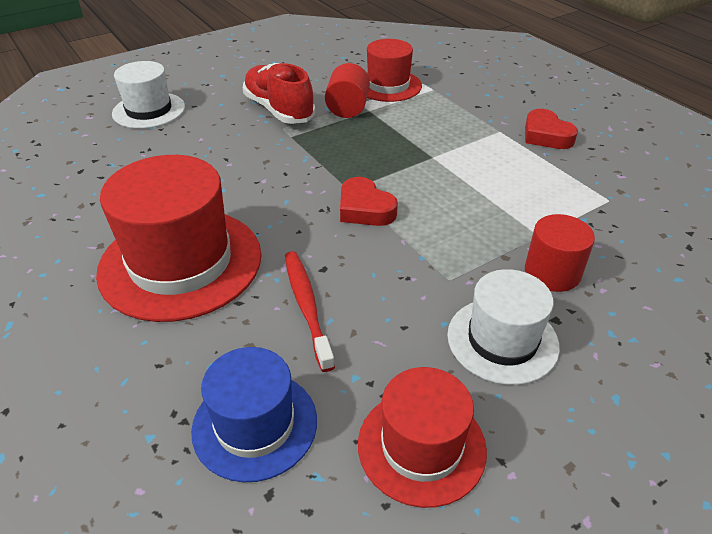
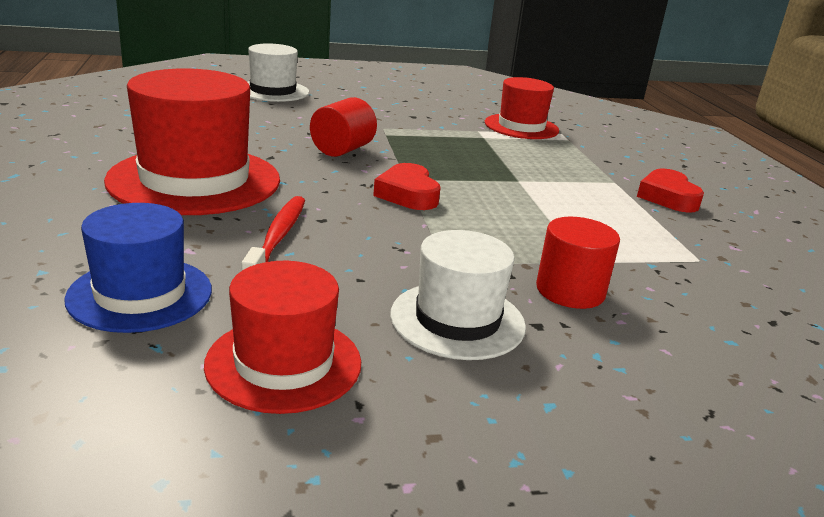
camera: 20 degrees right, 15 degrees down
red shoe [243,63,315,124] -> none
red cylinder [325,63,370,118] -> red cylinder moved to [310,97,377,157]

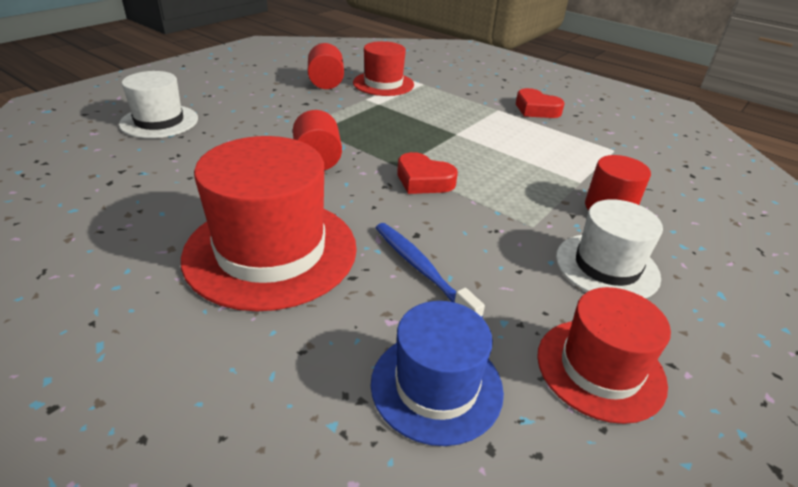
camera: 40 degrees left, 10 degrees up
red toothbrush [242,196,305,270] -> blue toothbrush [376,223,485,317]
none -> red cylinder [308,43,344,89]

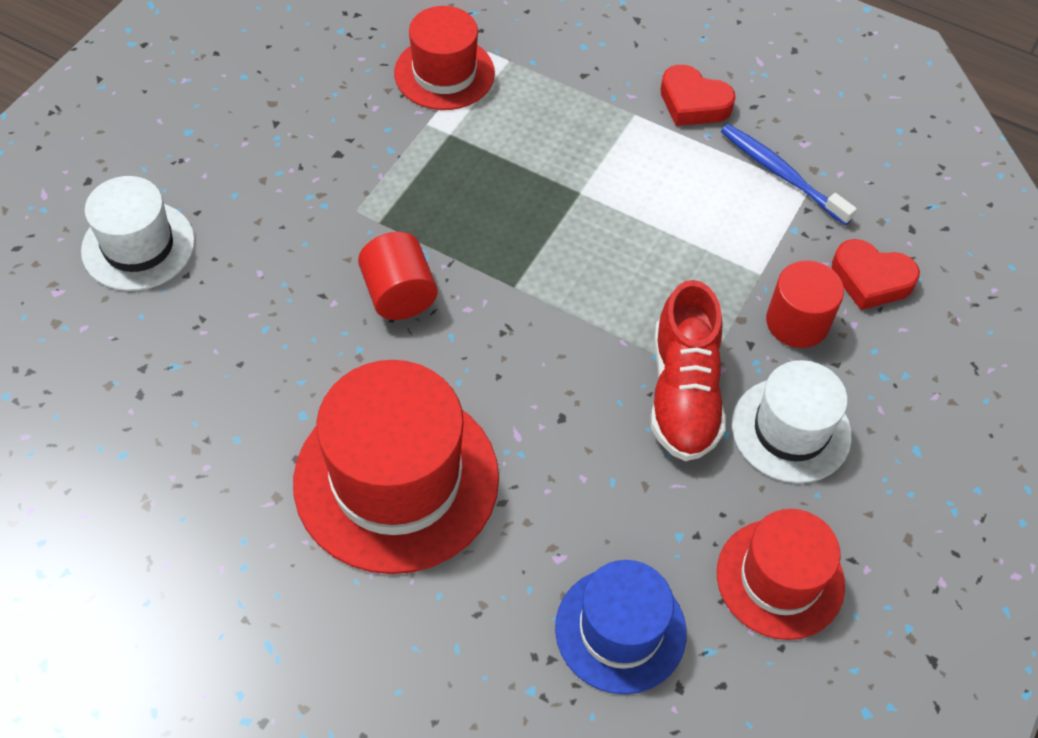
camera: 10 degrees left, 20 degrees up
red cylinder [308,43,344,89] -> none
blue toothbrush [376,223,485,317] -> blue toothbrush moved to [721,124,857,225]
red heart [397,152,458,194] -> red heart moved to [832,239,920,310]
none -> red shoe [651,280,726,461]

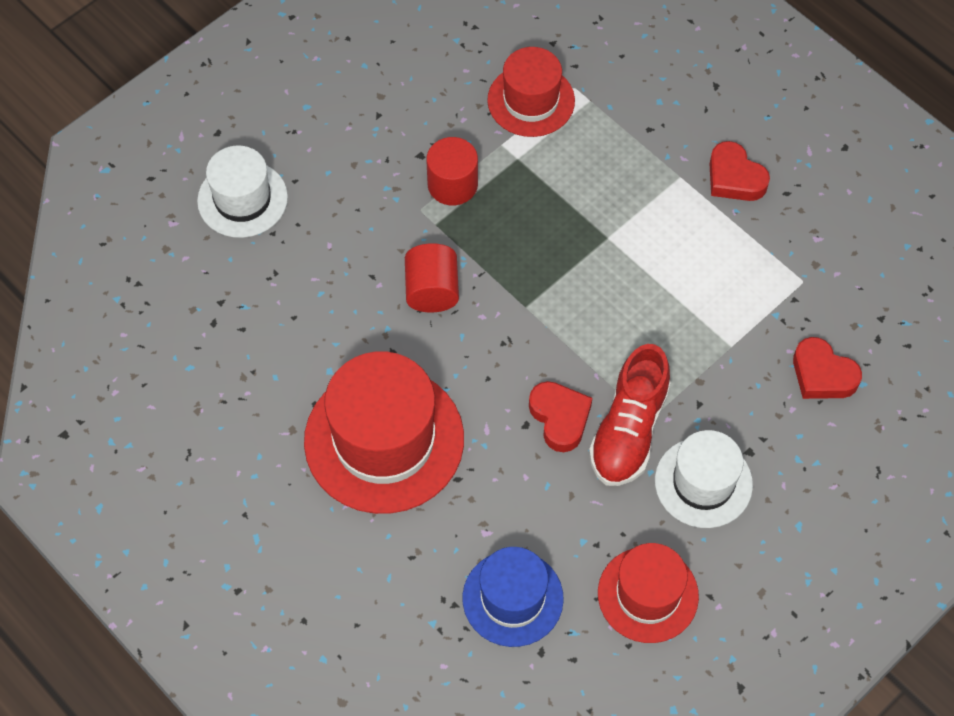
camera: 20 degrees right, 5 degrees up
blue toothbrush [721,124,857,225] -> none
red cylinder [766,260,844,348] -> red cylinder moved to [426,137,478,206]
none -> red heart [529,381,592,452]

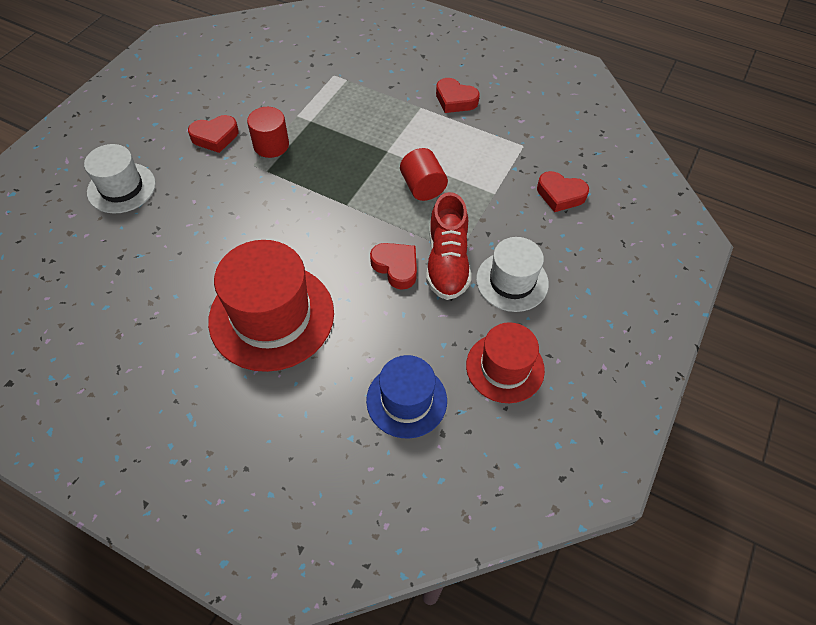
camera: 20 degrees left, 5 degrees down
red cylinder [405,243,459,313] -> red cylinder moved to [400,148,448,201]
red hat [487,47,575,137] -> none
none -> red heart [188,115,239,153]

